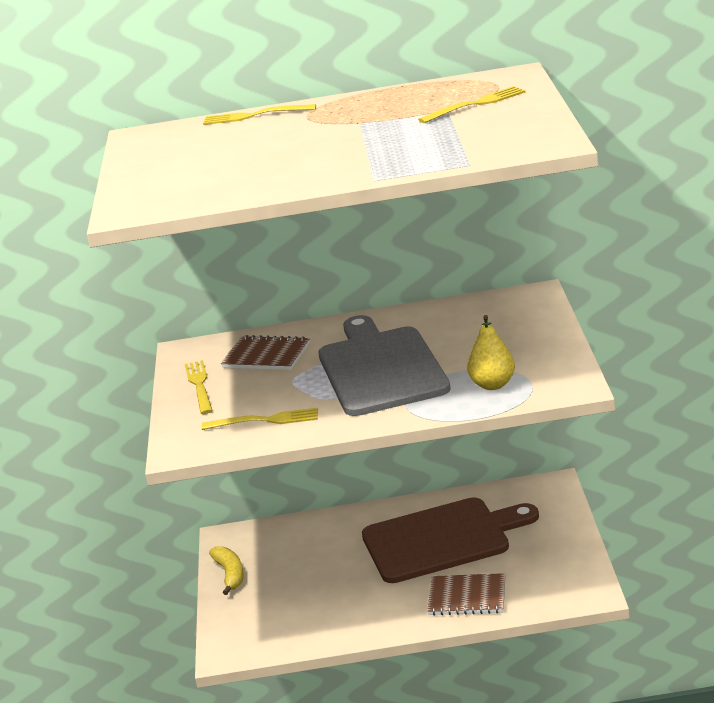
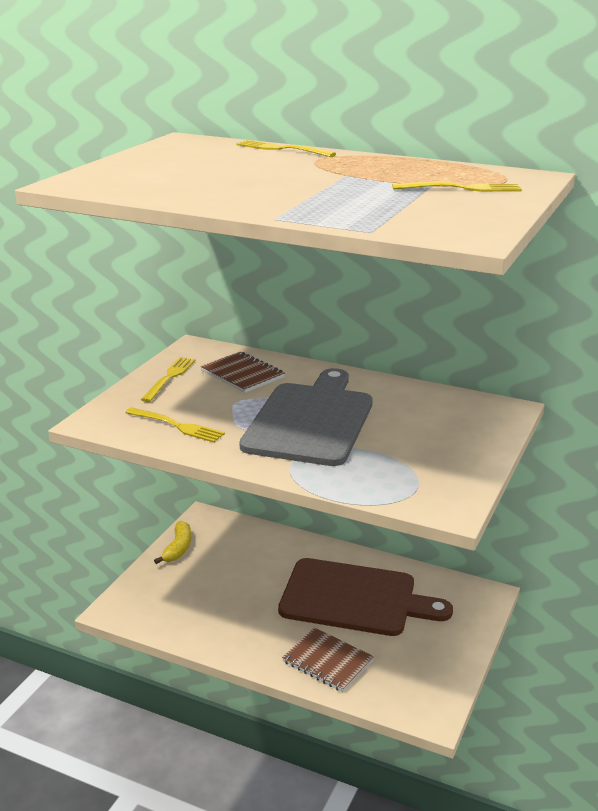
camera: 25 degrees right, 0 degrees up
yellow pear [467,315,515,390] -> none

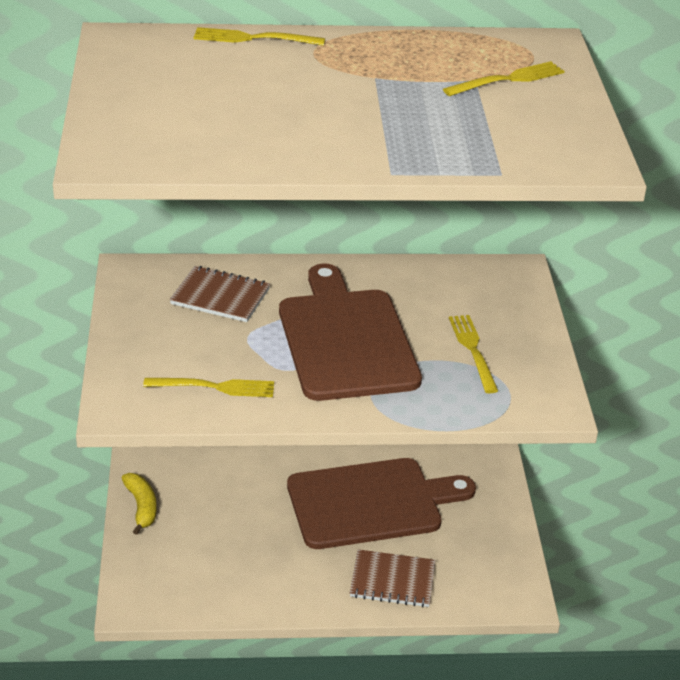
camera: 30 degrees left, 10 degrees up
yellow fork [141,357,196,402] -> yellow fork moved to [449,315,498,393]
grey cutting board [240,368,373,466] -> brown cutting board [279,264,422,401]

